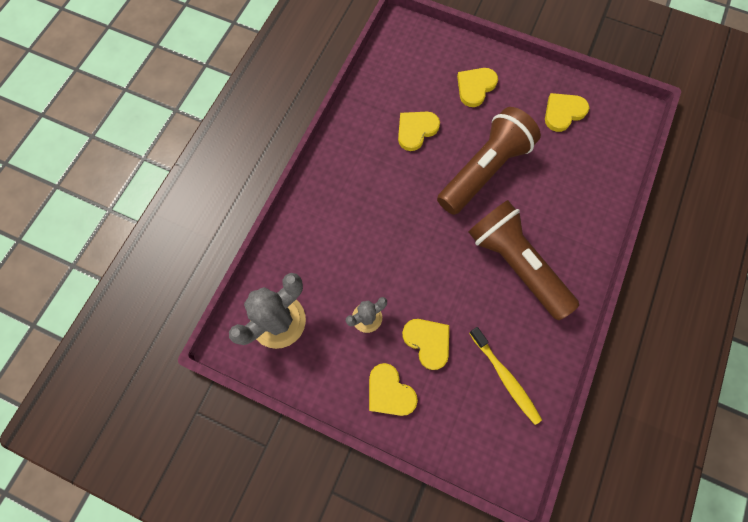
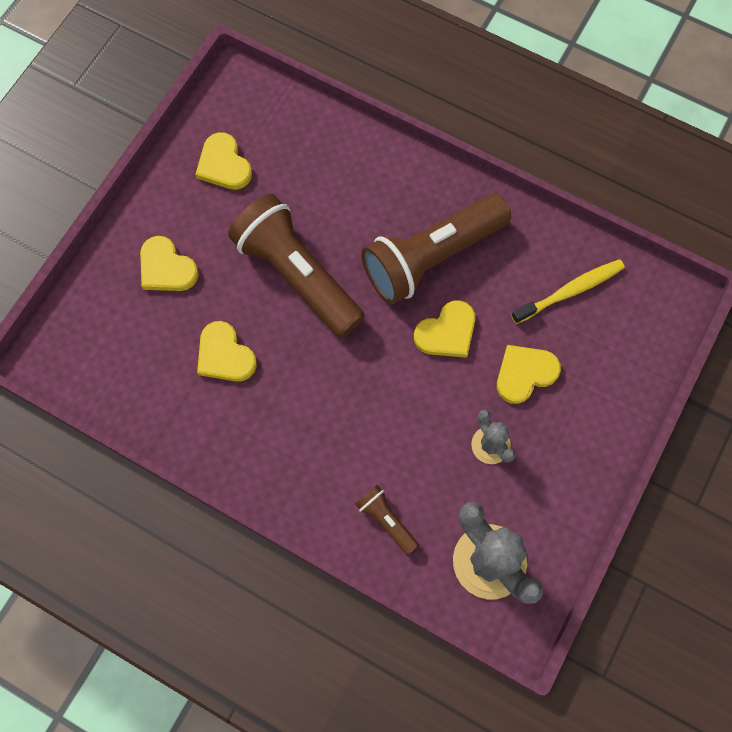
camera: 85 degrees left, 0 degrees up
yellow heart [369,363,418,416] -> yellow heart moved to [414,301,475,358]
none -> brown flashlight [355,485,419,555]

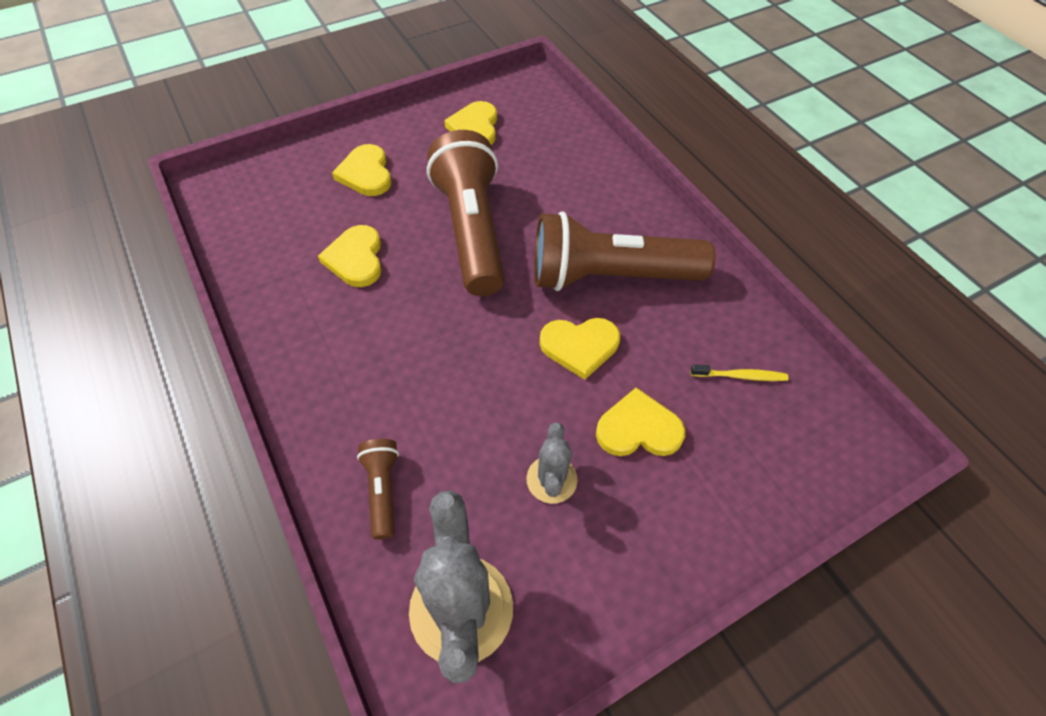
camera: 30 degrees right, 15 degrees down
yellow toothbrush [511,259,625,324] -> yellow toothbrush [690,364,788,381], size x0.61

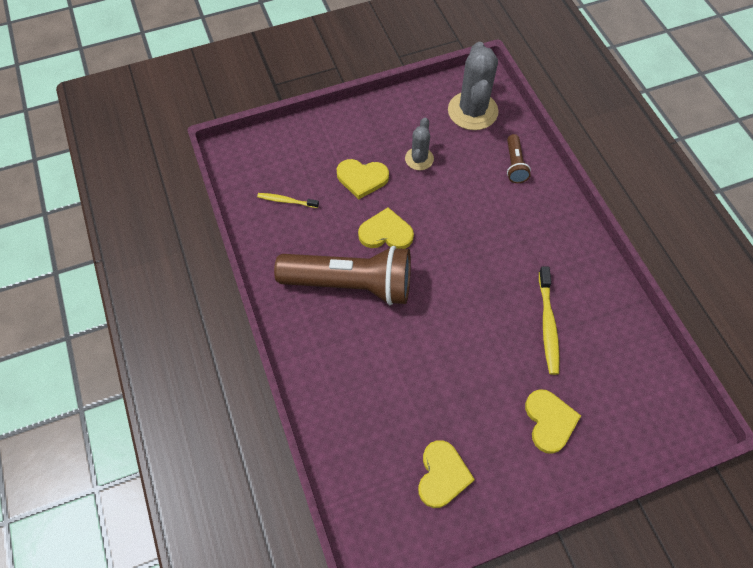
camera: 170 degrees left, 5 degrees up
yellow heart [318,225,382,287] -> yellow toothbrush [539,267,560,375]
brown flashlight [427,130,505,296] -> none

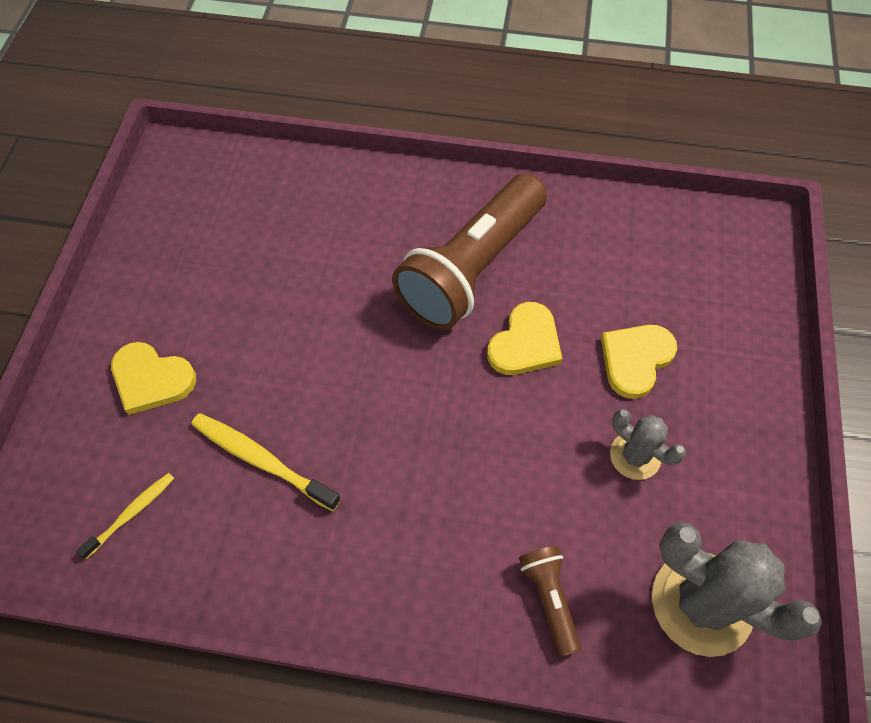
camera: 120 degrees right, 0 degrees up
yellow toothbrush [257,193,319,208] -> yellow toothbrush moved to [76,473,174,559]
yellow heart [418,440,475,508] -> none
brown flashlight [507,134,531,183] -> brown flashlight turned 45 degrees clockwise [519,546,581,656]

